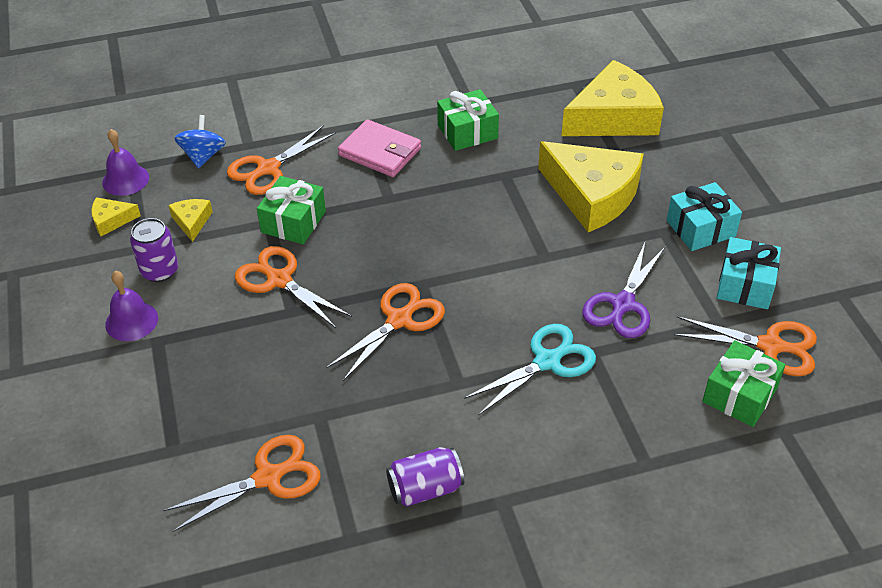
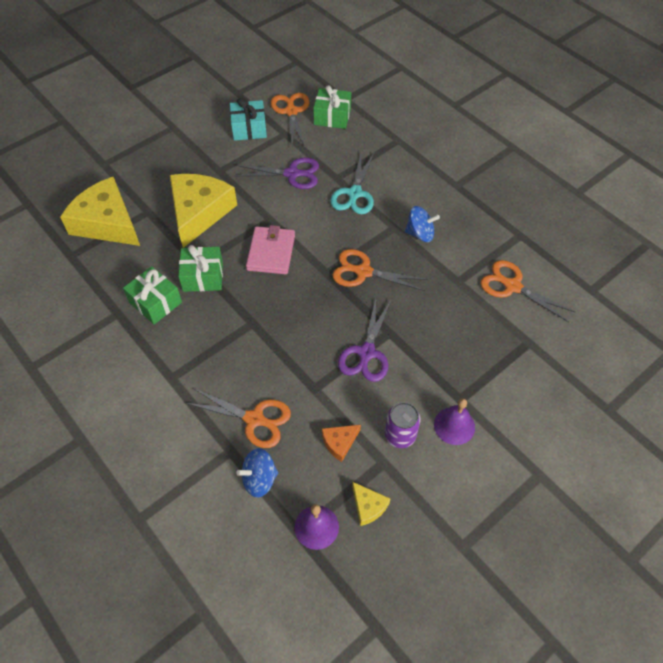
camera: 115 degrees left, 10 degrees up
yellow cheese [168,199,213,242] -> orange cheese [322,425,361,462]
orange scissors [235,246,352,328] -> purple scissors [338,299,391,382]
green gift [257,176,326,244] -> green gift moved to [178,245,223,292]
pink wallet [338,119,421,177] -> pink wallet moved to [246,225,295,274]
purple can [386,447,464,507] -> none
turquoise scissors [464,324,596,416] -> turquoise scissors turned 105 degrees counterclockwise [330,153,374,214]
turquoise gift [667,182,742,251] -> none
none -> blue spinning top [405,206,440,242]

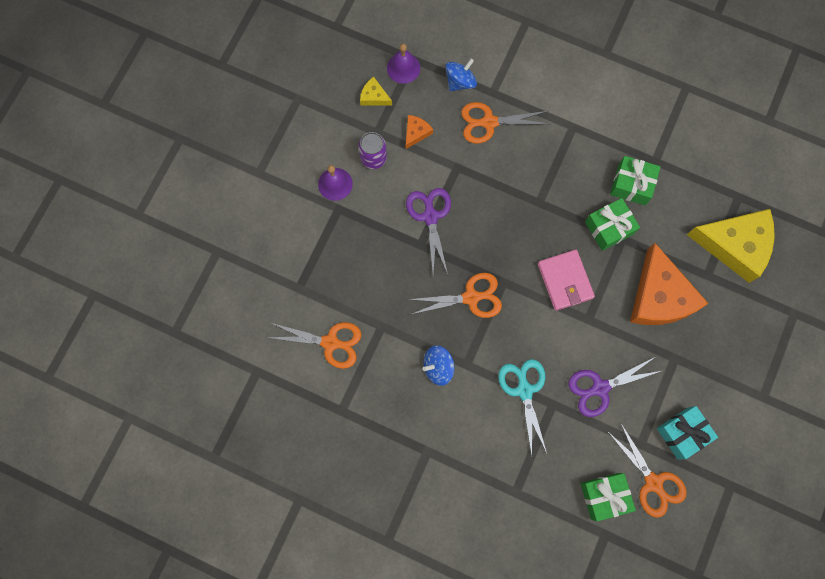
camera: 155 degrees right, 20 degrees up
yellow cheese [170,174,237,248] -> orange cheese [630,243,709,325]

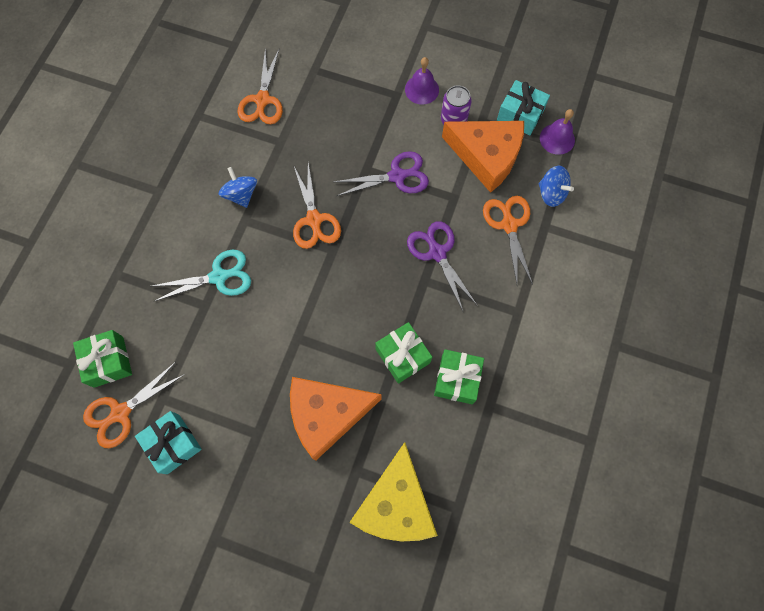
camera: 85 degrees right, 5 degrees down
yellow cheese [360,77,392,106] -> turquoise gift [497,80,550,135]
orange cheese [406,115,433,149] -> orange cheese [442,121,524,193], size x2.33
pink wallet [538,250,595,311] -> none
purple scissors [568,357,661,417] -> purple scissors moved to [407,221,478,311]

